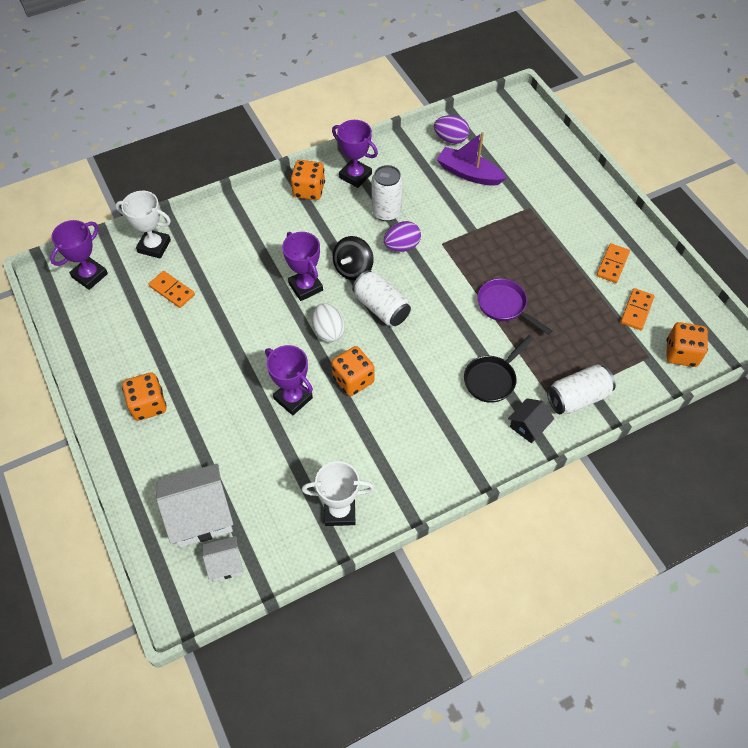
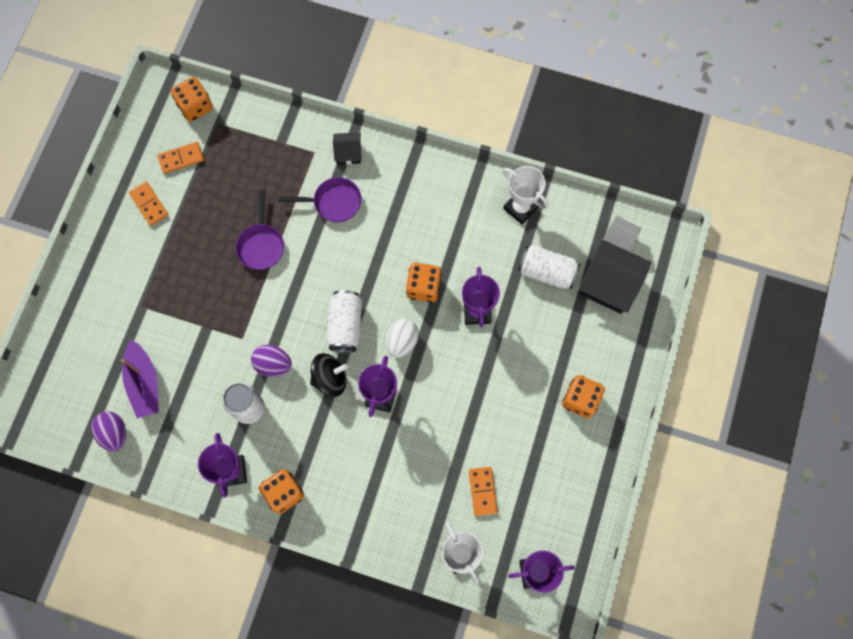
camera: 135 degrees left, 15 degrees up
white house [156,464,233,547] -> black house [578,240,651,314]
black pan [464,335,534,403] -> purple pan [278,177,362,222]
white can [547,364,616,414] -> white can moved to [518,245,580,289]
orange domino [596,243,630,283] -> orange domino turned 75 degrees clockwise [129,182,168,226]

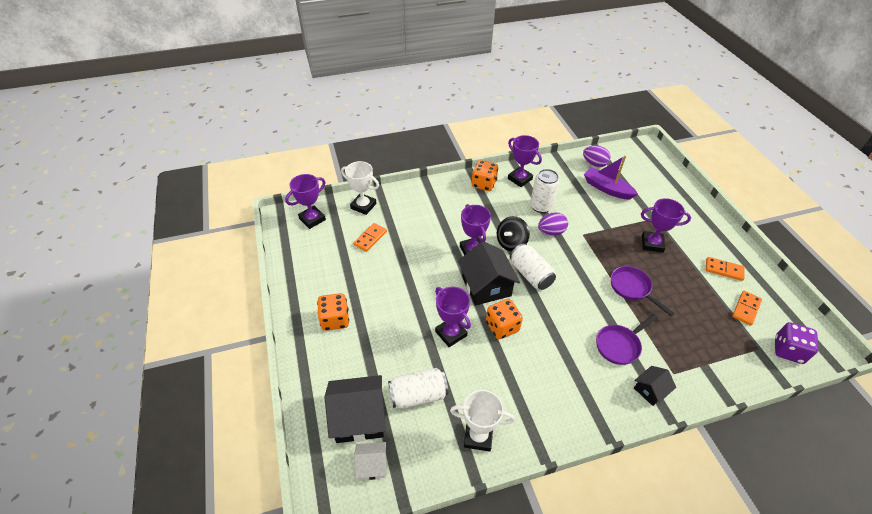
camera: 145 degrees right, 25 degrees down
orange dice [171,77,213,122] -> purple dice [775,322,819,364]
white egg [386,319,419,358] -> black house [458,241,520,305]
orange domino [469,467,498,516] -> orange domino turned 75 degrees clockwise [353,223,387,252]
none -> purple trophy [641,198,691,253]

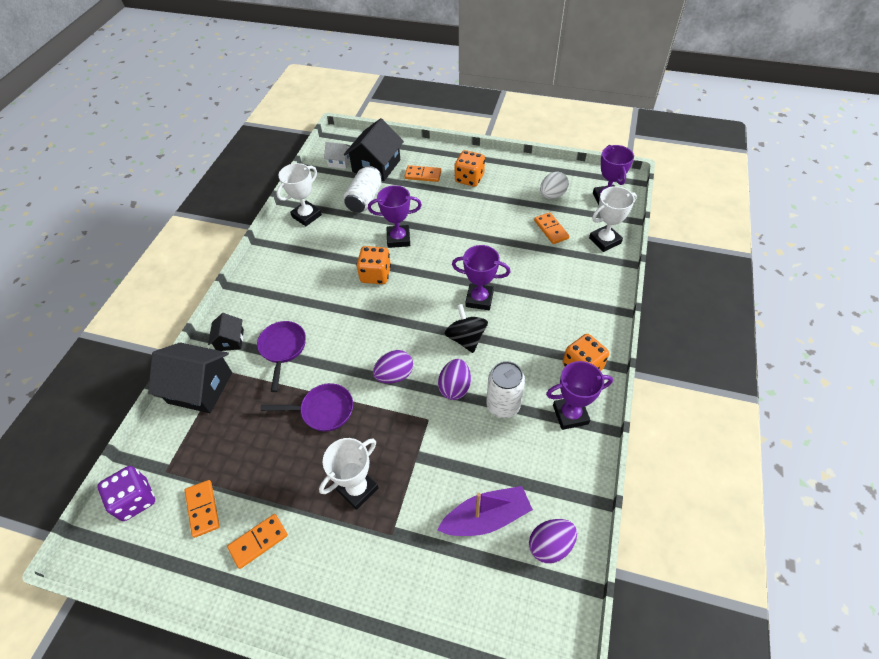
camera: 125 degrees right, 5 degrees up
white house [354,442,387,480] -> white house turned 75 degrees clockwise [324,142,351,169]
black house [458,241,520,305] -> black house moved to [148,342,232,413]
white can [510,243,556,290] -> none
purple trophy [641,198,691,253] -> white trophy [319,438,379,510]
none -> purple egg [373,350,413,384]
none -> orange domino [405,165,441,182]
none -> white egg [540,172,569,199]

